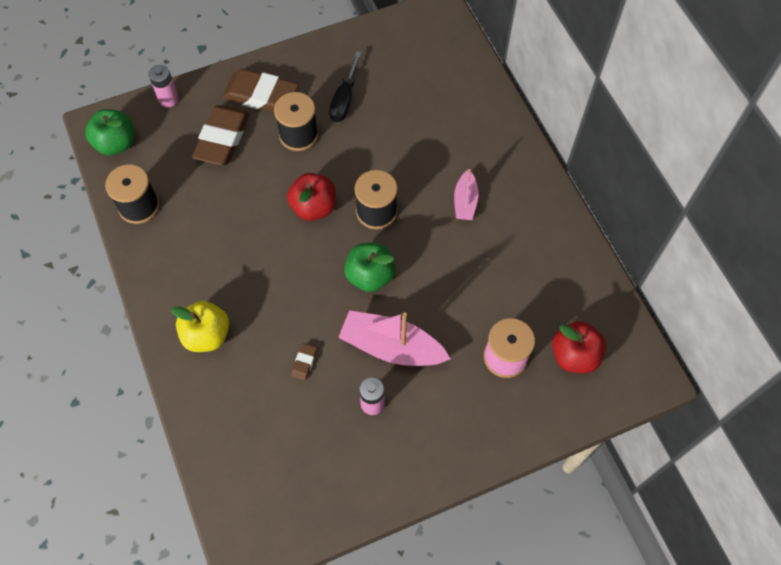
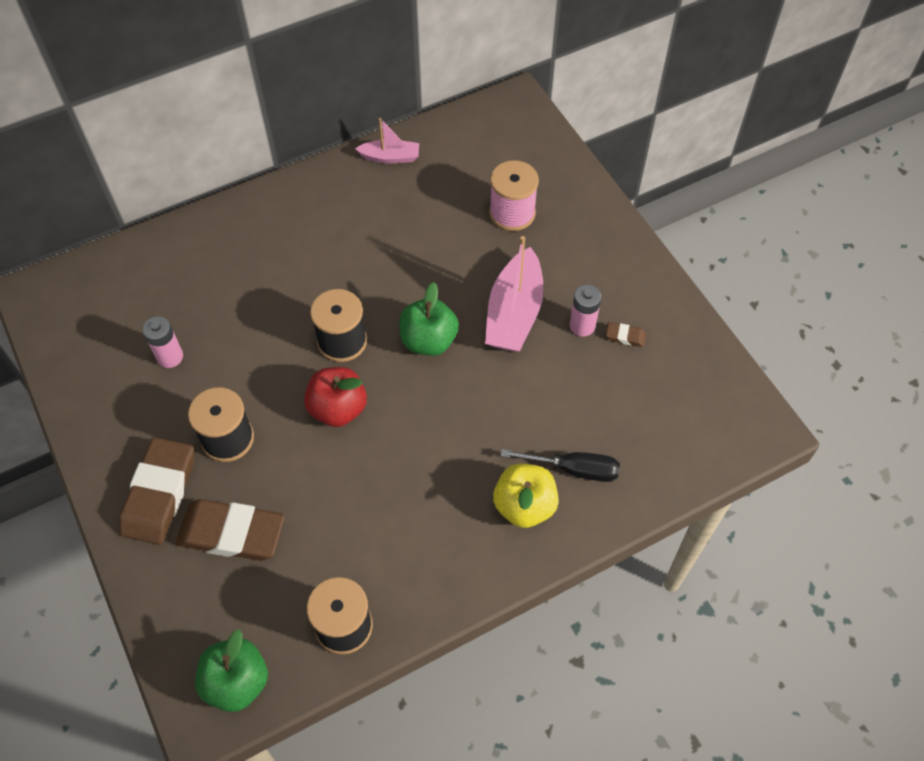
camera: 95 degrees left, 5 degrees down
pink battery [148,65,179,107] -> pink battery moved to [143,316,183,368]
brown eraser [291,343,317,381] -> brown eraser moved to [606,322,646,347]
black screwdriver [329,51,361,122] -> black screwdriver moved to [500,449,620,482]
pink boat [454,169,479,220] -> pink boat moved to [355,118,419,164]
red apple [552,321,606,374] -> none

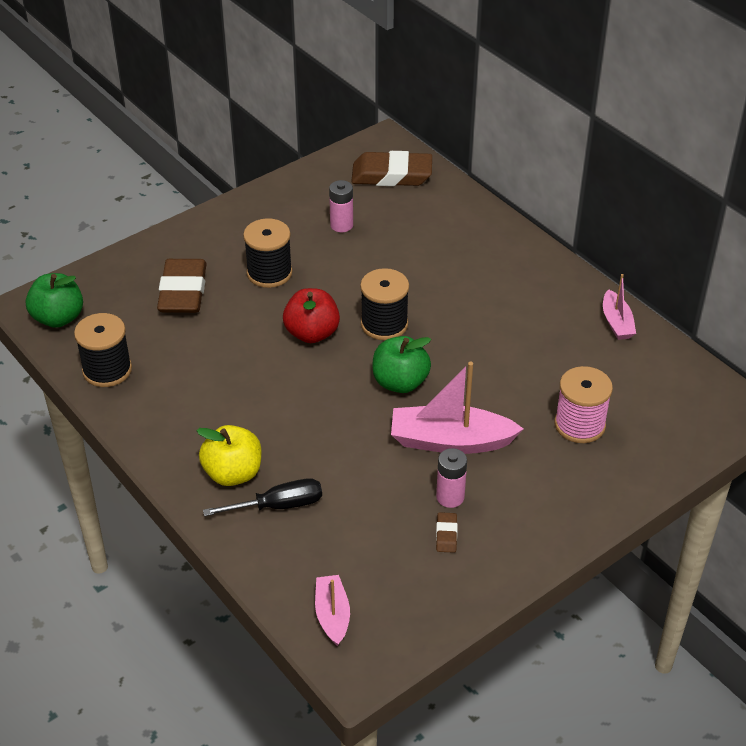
camera: 80 degrees right, 15 degrees down
brown eraser [119,437,194,545] -> brown eraser moved to [351,151,432,186]
black screwdriver [500,449,620,482] -> black screwdriver turned 105 degrees counterclockwise [203,478,322,516]
none -> pink boat [315,575,350,646]

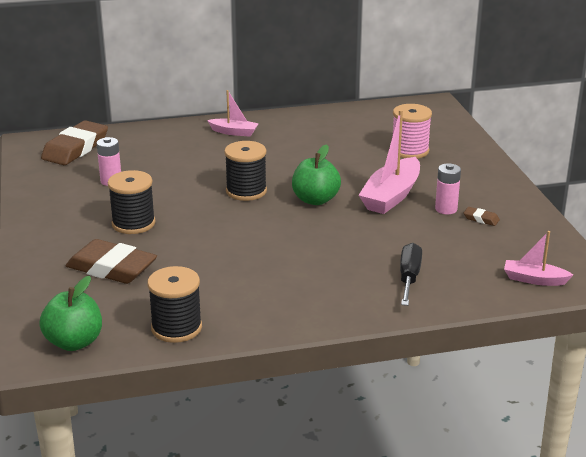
camera: 65 degrees left, 15 degrees down
yellow apple [196,425,261,486] -> none
red apple [283,288,340,343] -> none
pink boat [603,274,636,340] -> pink boat moved to [207,90,259,137]

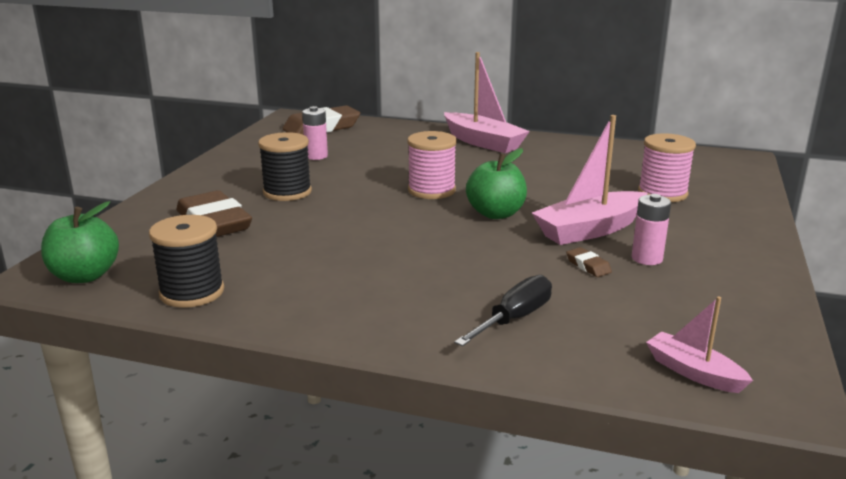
camera: 30 degrees right, 5 degrees down
pink boat [207,90,259,137] -> pink boat [444,52,530,153], size x1.77
black spool [224,141,267,201] -> pink spool [407,131,457,199]
brown eraser [464,207,500,226] -> brown eraser moved to [566,247,612,277]

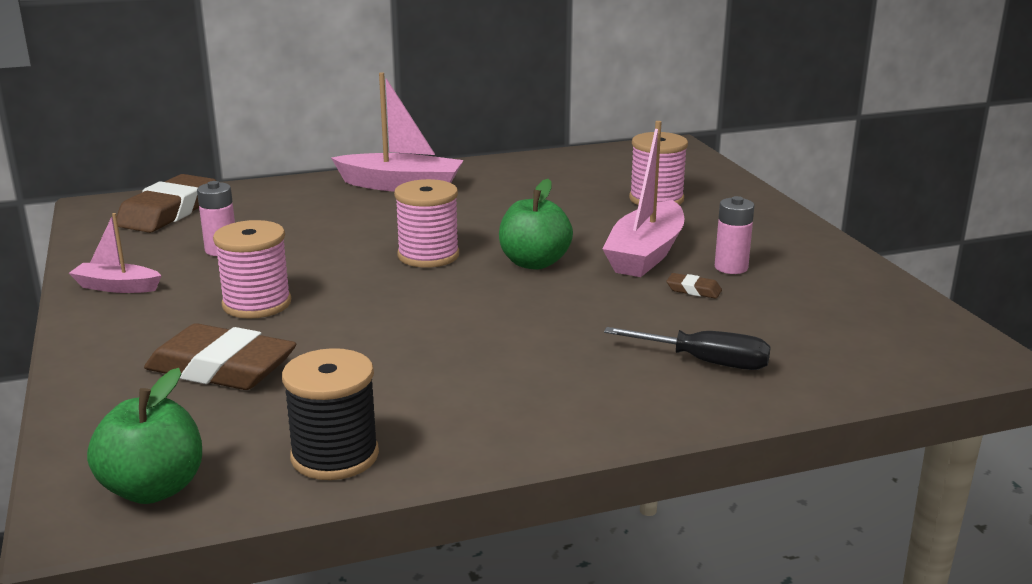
camera: 35 degrees left, 0 degrees up
black spool [258,132,312,201] -> pink spool [213,220,291,319]
black screwdriver [454,275,552,346] -> black screwdriver turned 105 degrees clockwise [604,327,771,370]
pink boat [646,296,753,393] -> pink boat moved to [69,213,162,293]

